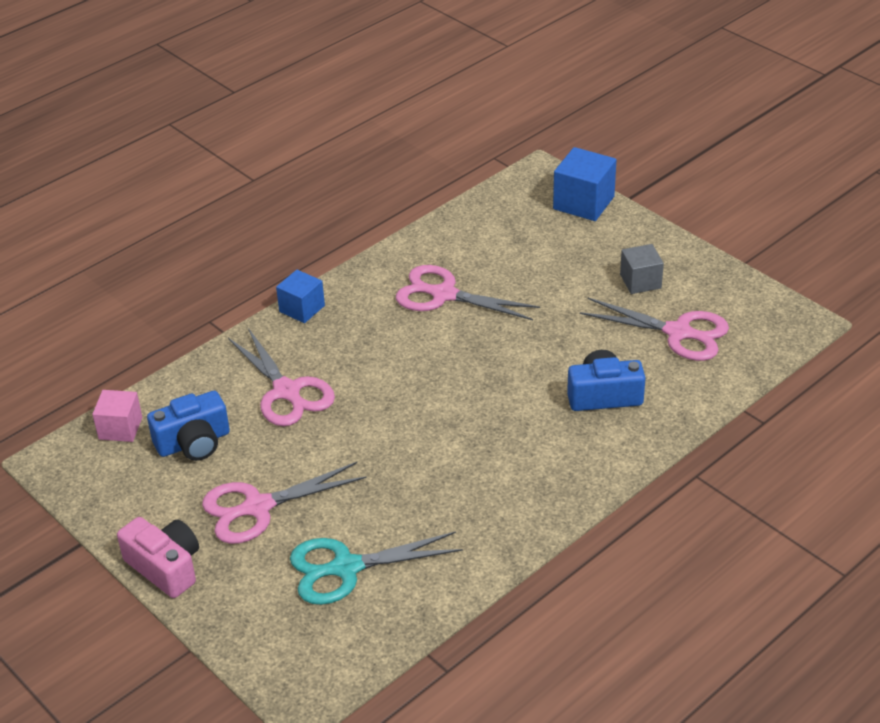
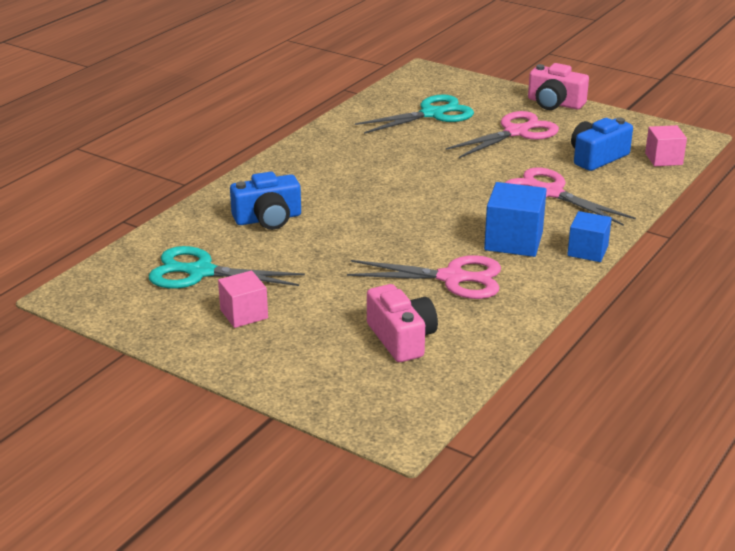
camera: 165 degrees right, 10 degrees down
blue cube [553,147,617,221] -> blue cube moved to [484,182,547,257]
pink scissors [580,298,729,361] -> turquoise scissors [149,246,305,289]
grey cube [620,244,664,294] -> pink cube [218,271,268,328]
none -> pink camera [367,284,438,362]

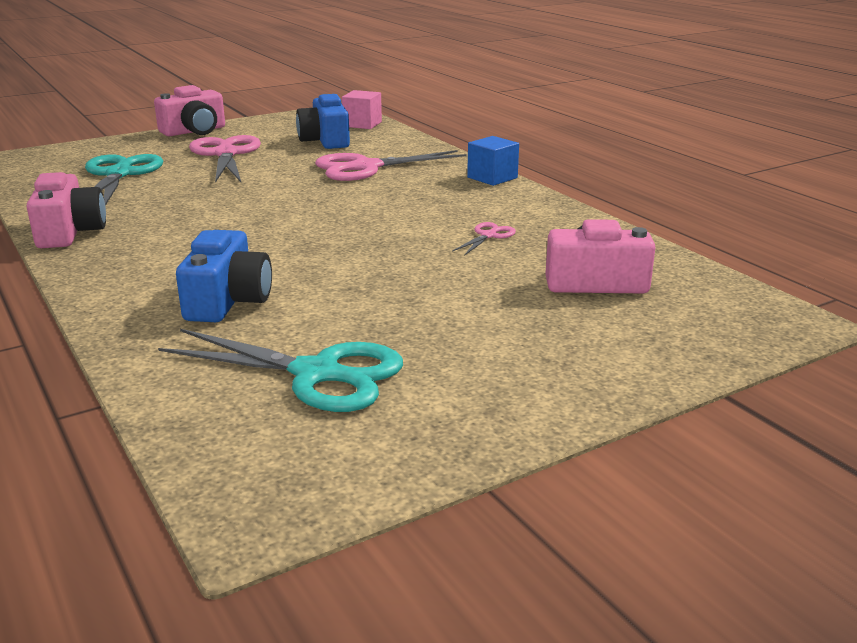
camera: 65 degrees left, 5 degrees down
turquoise scissors [149,246,305,289] -> turquoise scissors turned 105 degrees counterclockwise [158,329,403,412]
pink cube [218,271,268,328] -> none
pink scissors [347,255,501,299] -> pink scissors [452,222,516,256], size x0.46
blue cube [484,182,547,257] -> none
none -> pink camera [26,172,106,248]

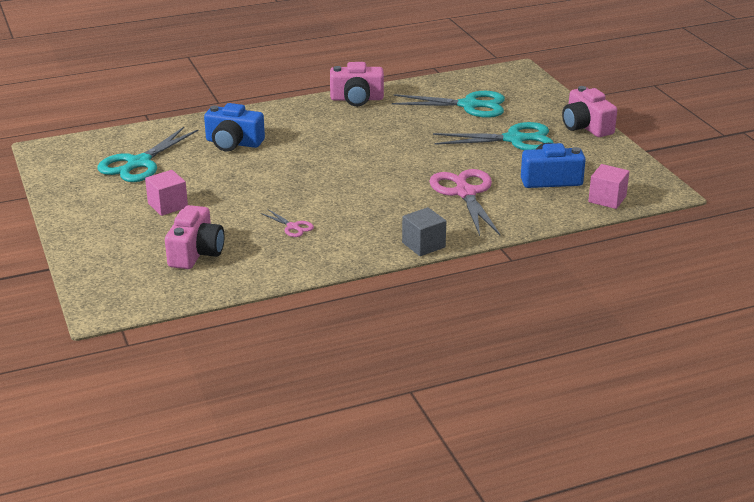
camera: 100 degrees right, 5 degrees up
pink scissors [189,135,261,183] -> turquoise scissors [433,122,554,150]
blue cube [467,136,519,186] -> grey cube [402,207,446,256]
none -> pink cube [145,170,188,216]

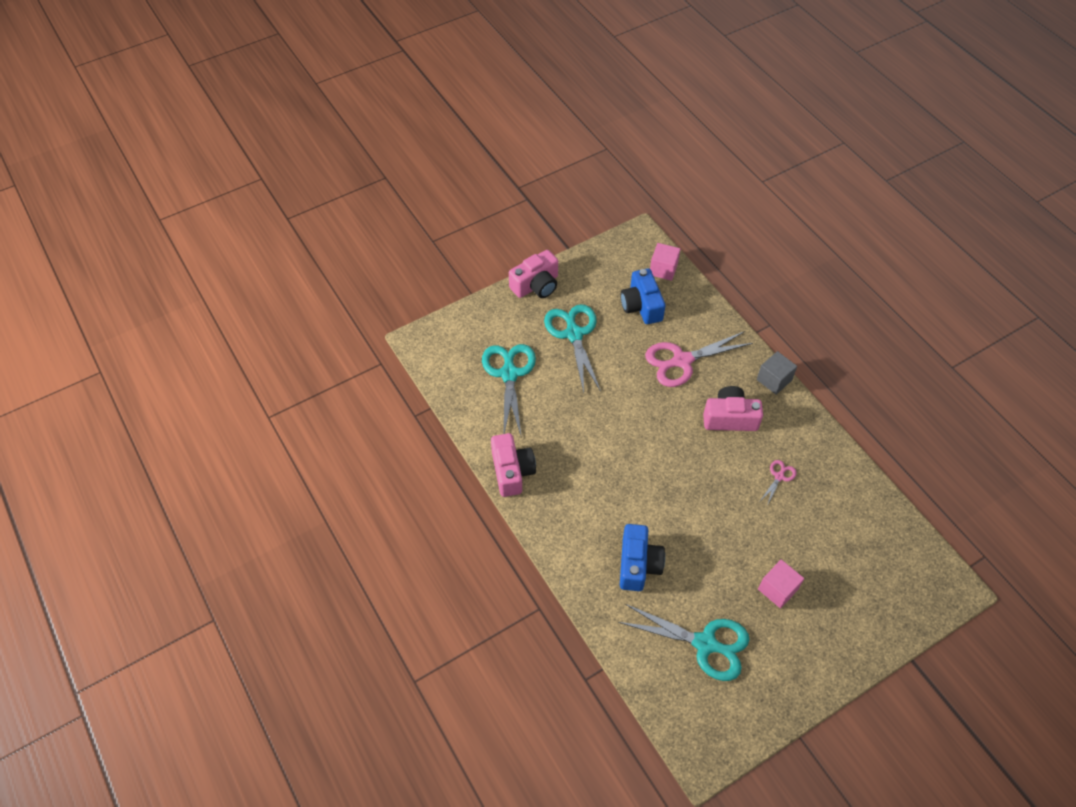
camera: 100 degrees left, 25 degrees up
pink camera [165,205,224,269] -> pink camera moved to [703,386,763,431]

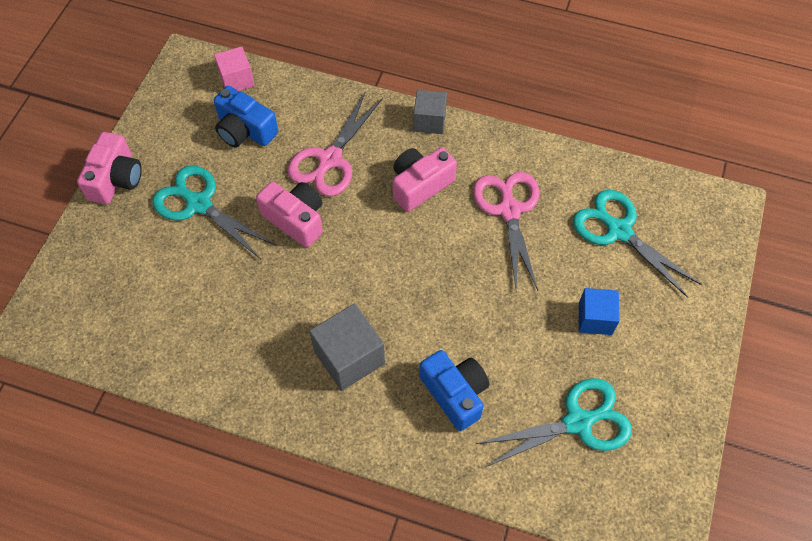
camera: 40 degrees left, 5 degrees up
turquoise scissors [482,344,536,435] -> turquoise scissors moved to [573,190,702,298]
pink camera [491,433,536,497] -> pink camera moved to [256,181,323,247]
pink cube [758,559,804,609] -> blue cube [579,288,620,335]
pink scissors [760,460,797,506] -> pink scissors [473,172,539,290], size x2.16
none -> grey cube [309,303,385,391]

